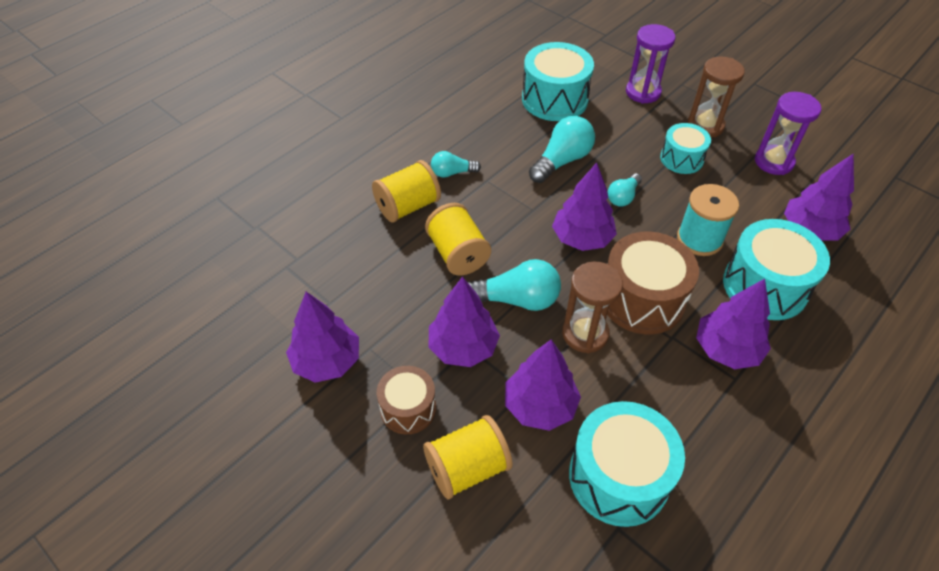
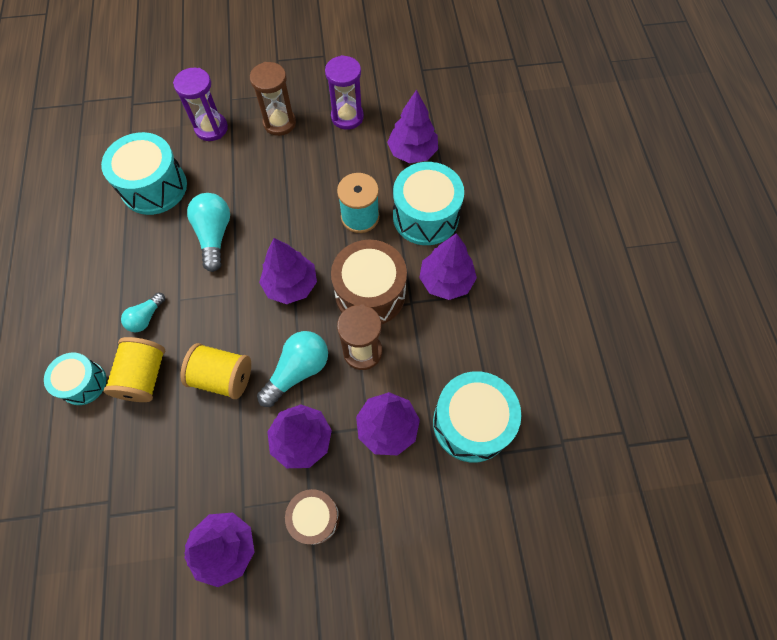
camera: 50 degrees left, 15 degrees up
yellow spool [423,415,513,499] -> none
turquoise light bulb [607,173,642,207] -> none
turquoise drum [660,123,711,174] -> turquoise drum moved to [44,353,106,405]

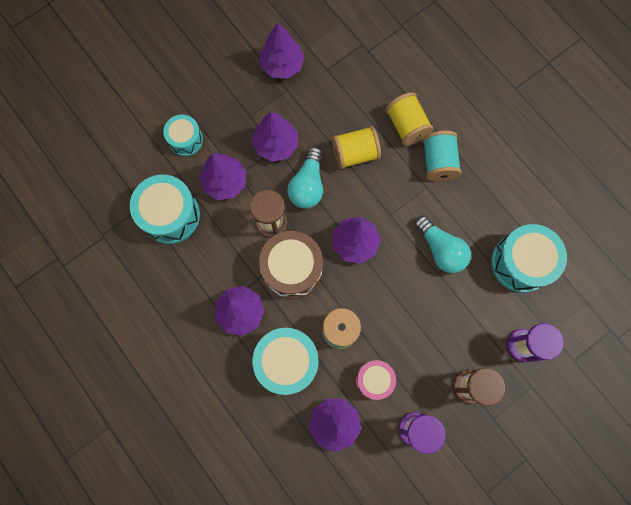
camera: 150 degrees right, 10 degrees up
turquoise drum [44,353,106,405] -> turquoise drum moved to [163,114,203,156]
turquoise light bulb [121,292,165,332] -> turquoise spool [423,131,462,182]
brown drum [285,489,340,545] -> none
none -> pink drum [356,360,396,400]

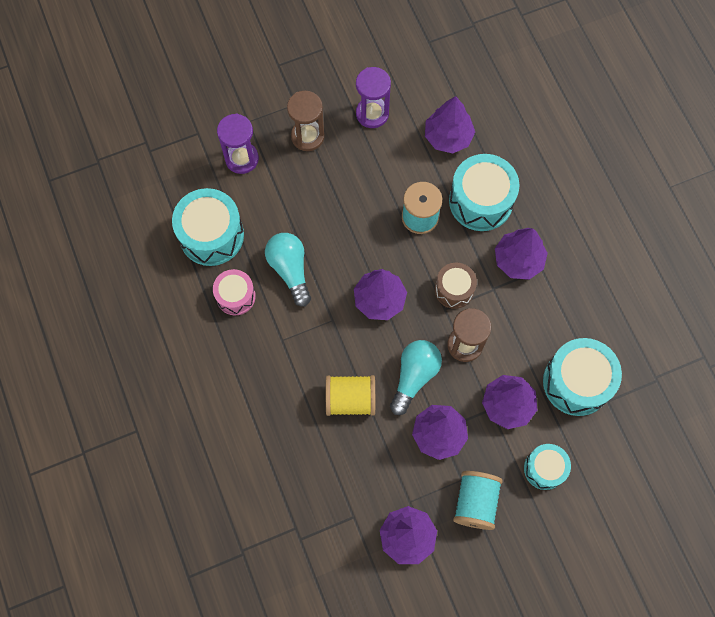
camera: 165 degrees left, 5 degrees down
brown drum [259,231,323,299] -> brown drum [435,263,477,309], size x0.60
pink drum [356,360,396,400] -> pink drum moved to [213,269,256,315]
yellow spool [386,92,434,146] -> none
turquoise spool [423,131,462,182] -> turquoise spool moved to [453,471,503,530]

